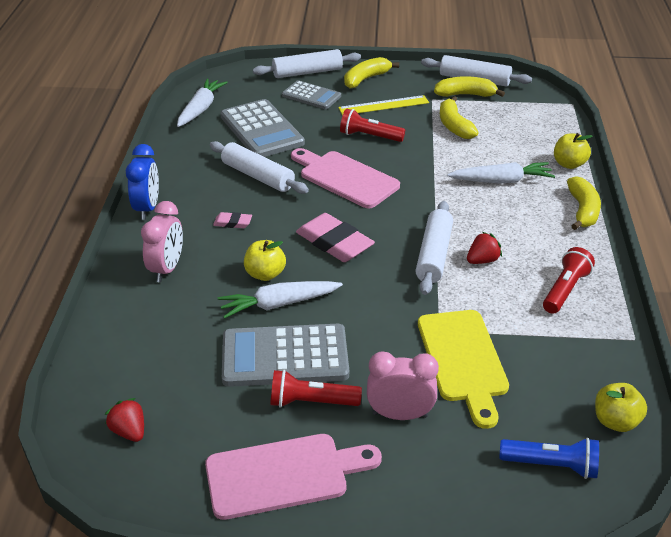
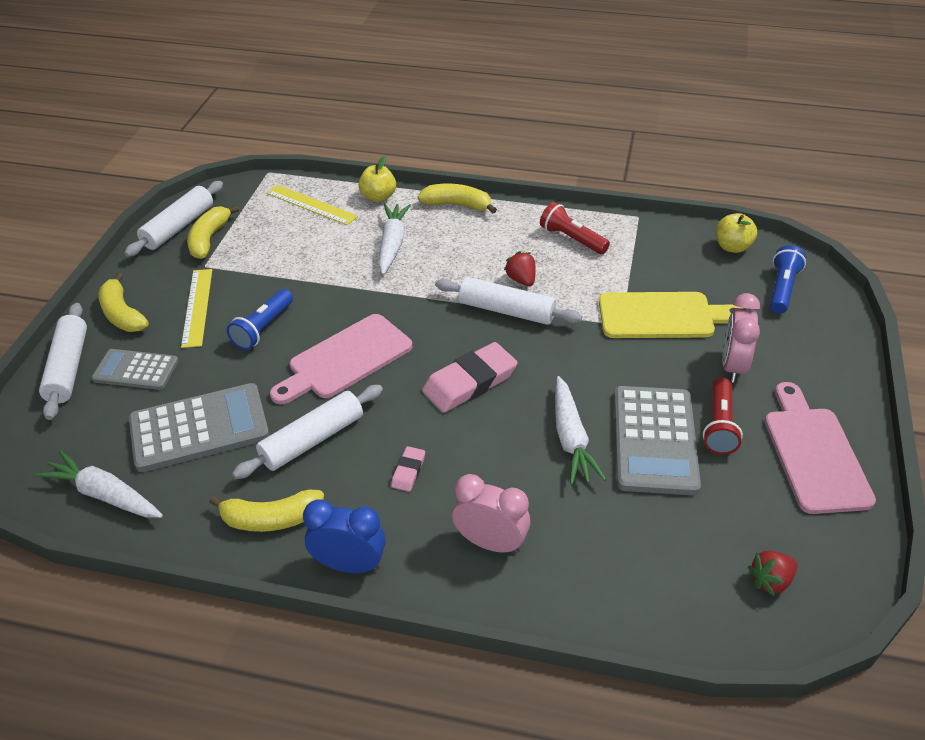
camera: 80 degrees left, 5 degrees up
yellow apple [244,240,286,281] -> none
grey calculator [282,80,341,109] -> grey calculator turned 120 degrees counterclockwise [92,349,178,390]
red flashlight [340,108,405,142] -> blue flashlight [227,289,293,350]
yellow banana [440,96,479,139] -> yellow banana moved to [209,490,324,532]
none -> yellow ruler [266,185,358,225]

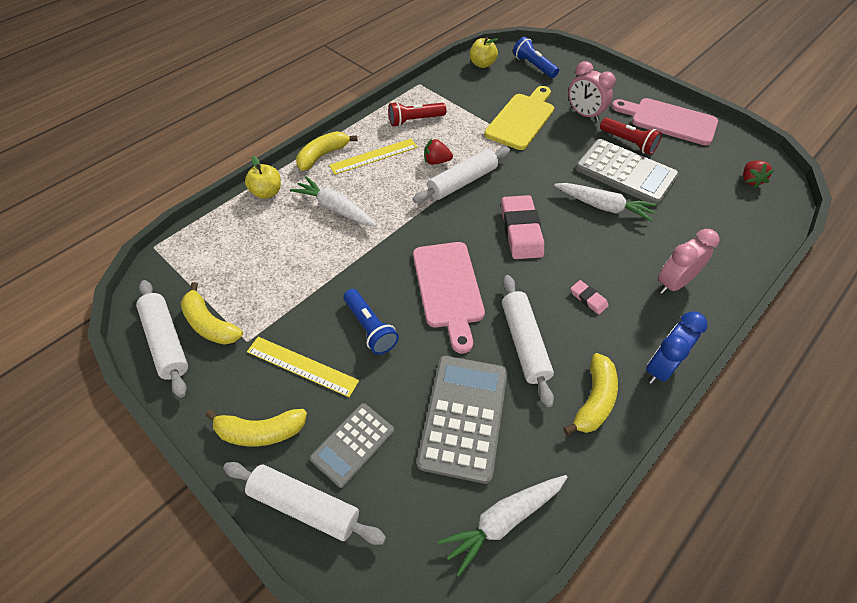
camera: 60 degrees left, 10 degrees up
yellow ruler [266,185,358,225] -> yellow ruler moved to [329,139,418,175]

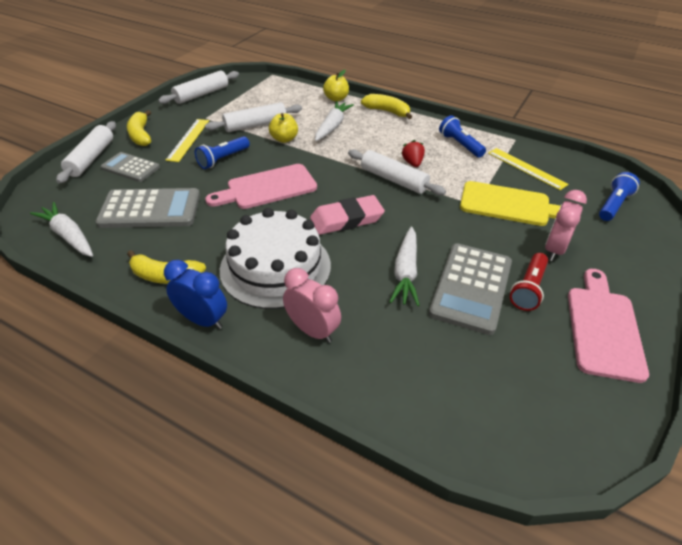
camera: 75 degrees right, 10 degrees down
yellow banana [181,282,243,345] -> none
yellow ruler [329,139,418,175] -> yellow ruler moved to [488,148,568,190]
red flashlight [388,102,446,127] -> blue flashlight [439,115,486,158]
yellow apple [470,37,498,68] -> yellow apple moved to [269,113,298,143]
white rolling pin [502,275,554,407] -> white rolling pin moved to [205,102,302,132]
pink eraser [570,280,609,314] -> white cake [220,208,331,309]
red strawberry [743,160,774,188] -> none

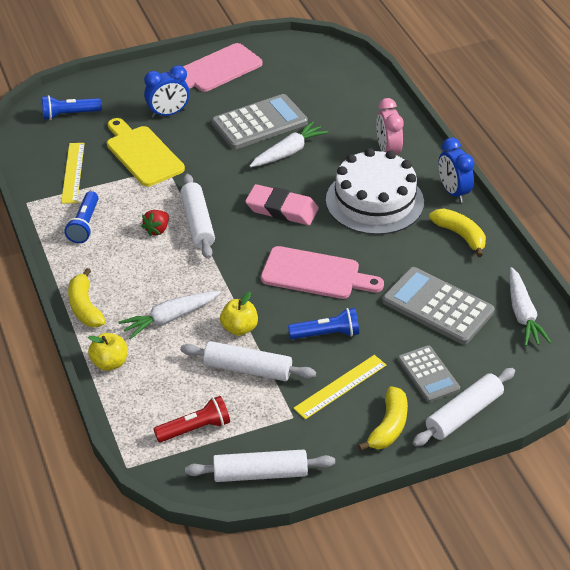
camera: 140 degrees left, 0 degrees up
red flashlight [510,253,548,311] -> red flashlight moved to [154,396,230,442]
pink clock [545,190,587,261] -> blue clock [144,65,190,118]

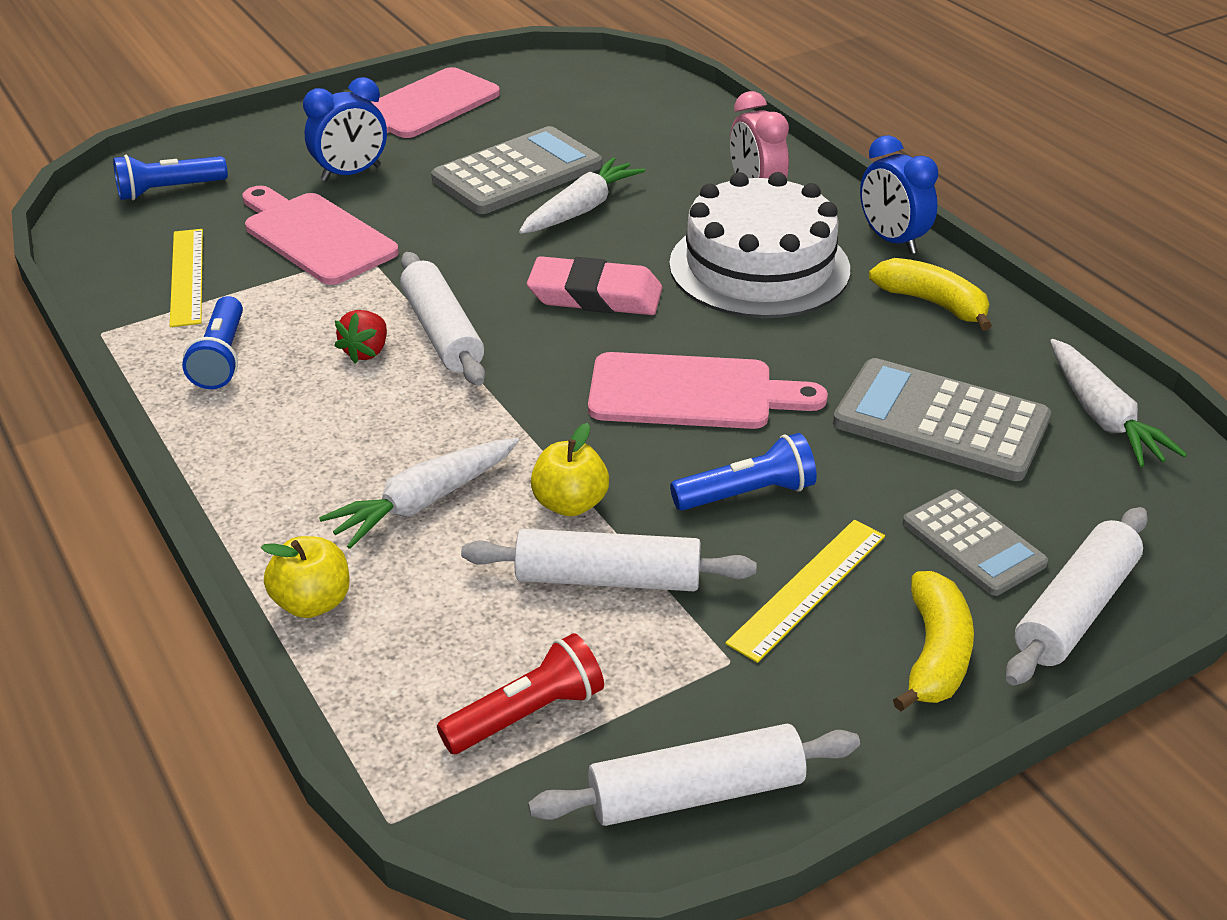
camera: 10 degrees left, 5 degrees down
yellow banana [68,268,106,327] -> none
yellow cutting board [107,118,185,187] -> pink cutting board [242,186,399,285]

